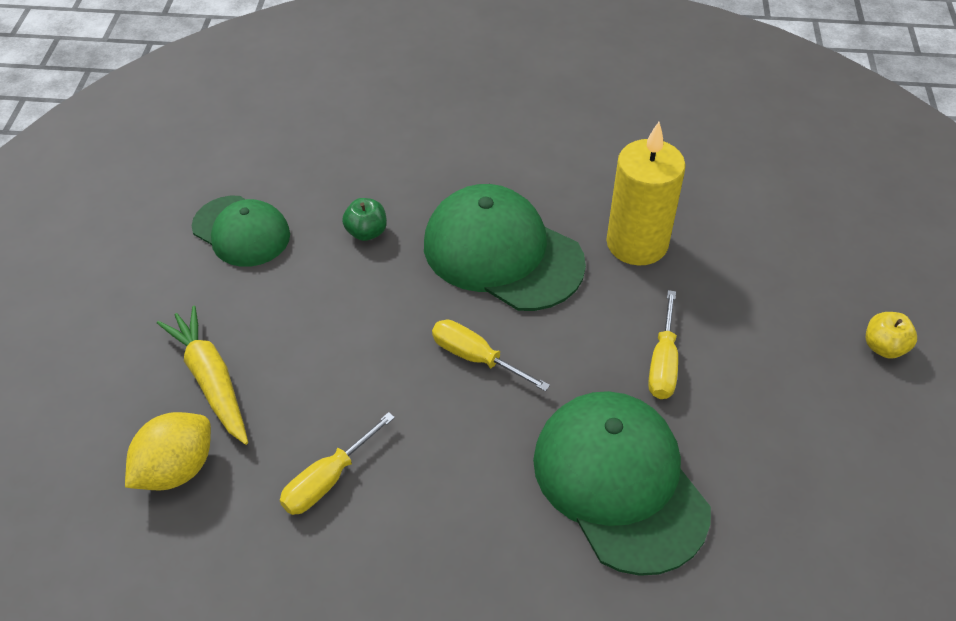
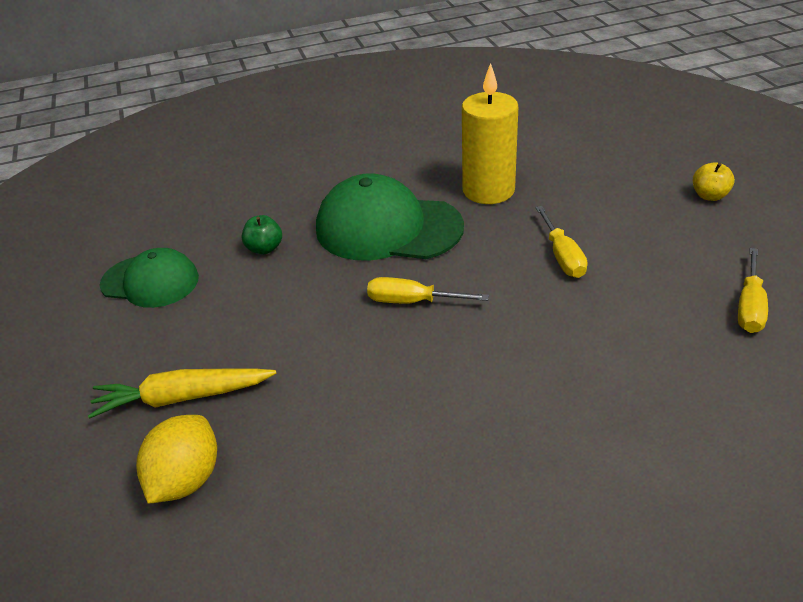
camera: 20 degrees left, 10 degrees down
yellow carrot [157,306,248,445] -> yellow carrot turned 45 degrees counterclockwise [88,368,276,419]
yellow screwdriver [280,412,395,515] -> yellow screwdriver moved to [738,248,768,333]
green cap [533,391,711,576] -> none

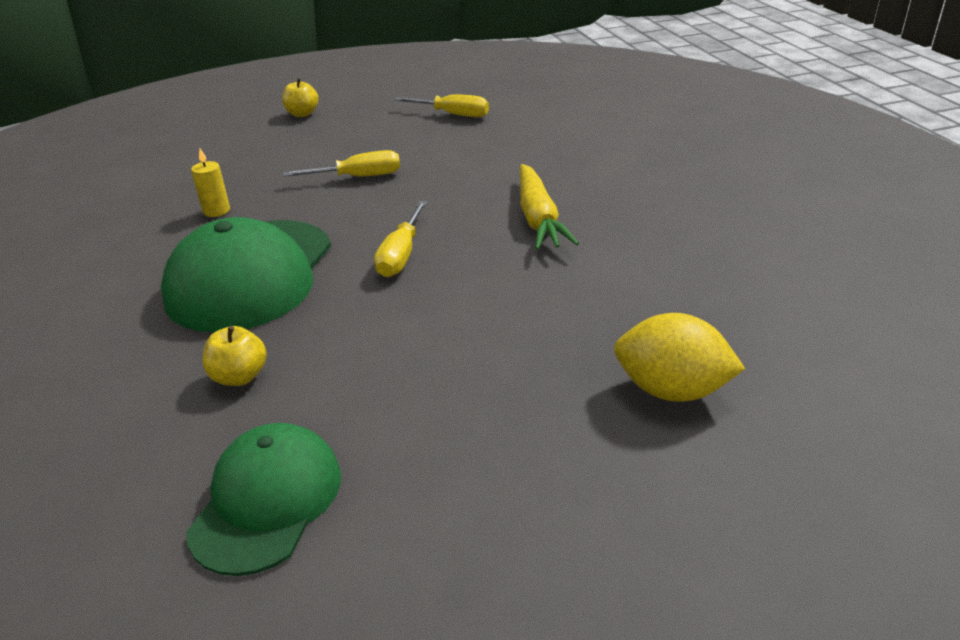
camera: 90 degrees left, 5 degrees down
yellow carrot [88,368,276,419] -> yellow carrot moved to [520,164,579,250]
green apple [242,215,282,254] -> yellow apple [203,326,267,386]
yellow candle [462,63,518,204] -> yellow candle [191,148,230,217], size x0.43

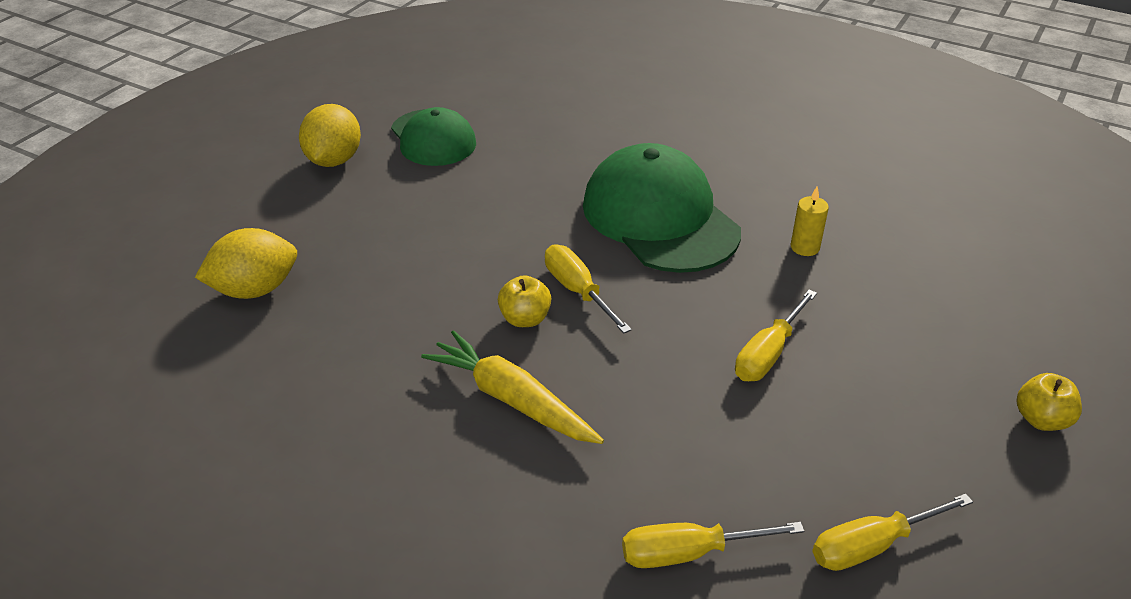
camera: 135 degrees right, 5 degrees up
yellow apple [203,326,267,386] -> yellow apple moved to [498,275,551,327]
none -> yellow lemon [299,104,361,167]
none -> yellow screwdriver [622,522,805,568]

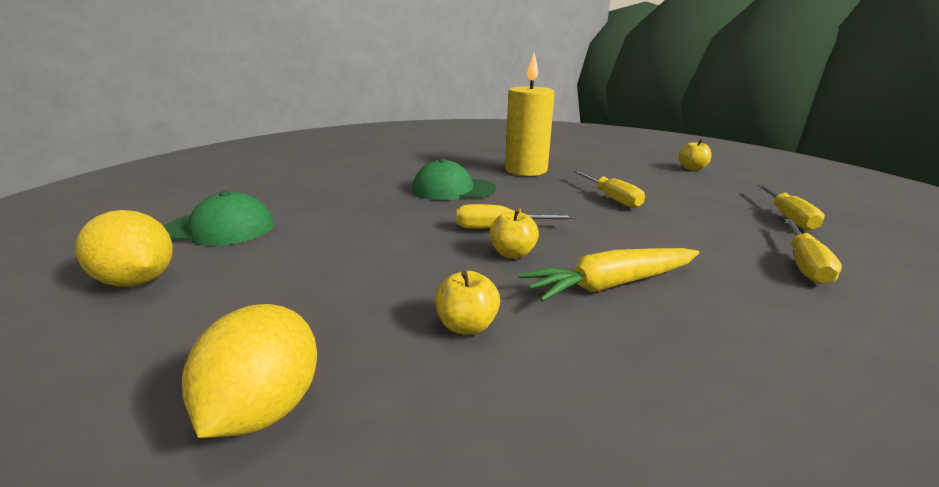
camera: 60 degrees left, 15 degrees down
green cap [583,143,741,273] -> green cap [412,159,496,200], size x0.63
yellow candle [791,186,829,256] -> yellow candle [505,53,555,176], size x2.35
none -> yellow apple [435,270,500,335]

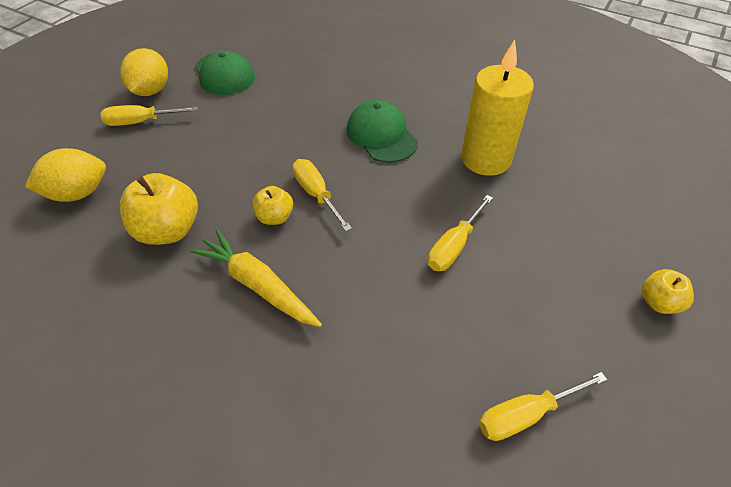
camera: 60 degrees right, 25 degrees up
yellow apple [435,270,500,335] -> yellow apple [120,173,198,245], size x1.75
yellow screwdriver [784,219,842,284] -> yellow screwdriver moved to [101,105,198,126]

